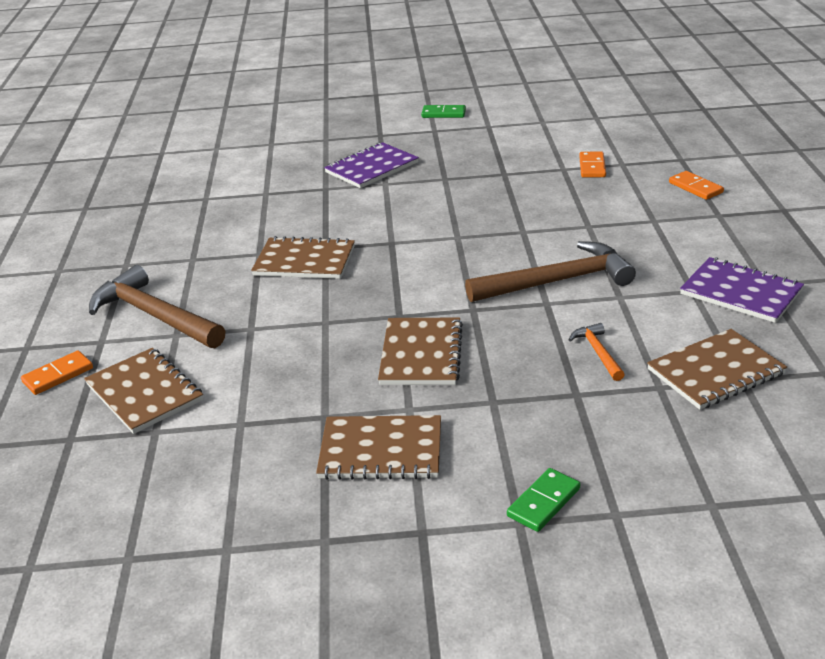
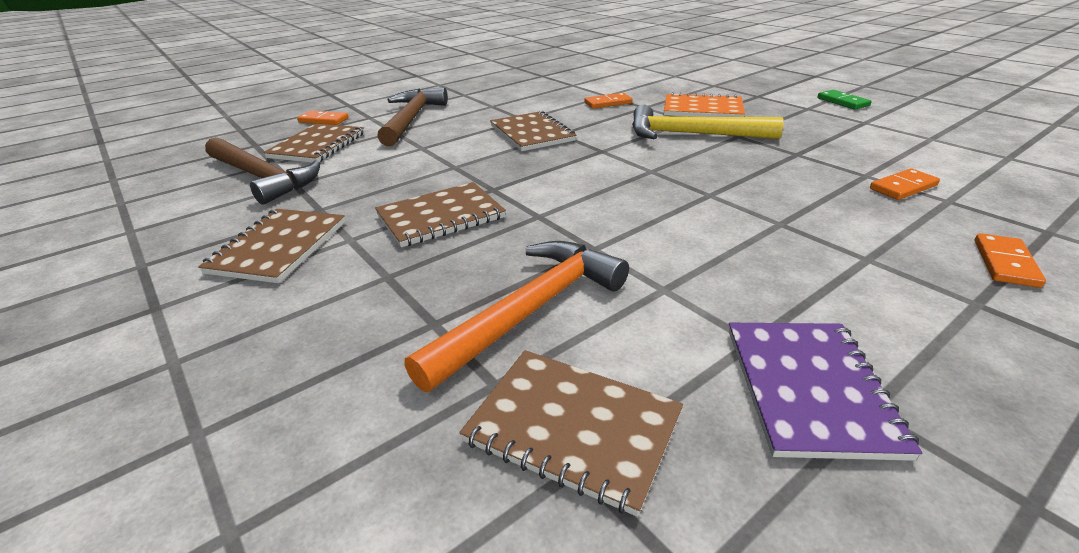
camera: 55 degrees right, 0 degrees up
brown notebook [316,415,441,480] -> brown notebook turned 45 degrees clockwise [198,209,345,283]
purple notebook [324,142,419,188] -> orange notebook [664,92,745,117]
brown hammer [465,241,636,302] -> brown hammer moved to [205,137,320,205]
green domino [507,468,580,532] -> none
orange hammer [569,323,625,381] -> orange hammer [404,241,629,392], size x2.13
none -> orange domino [584,93,633,109]
none -> yellow hammer [632,105,784,139]

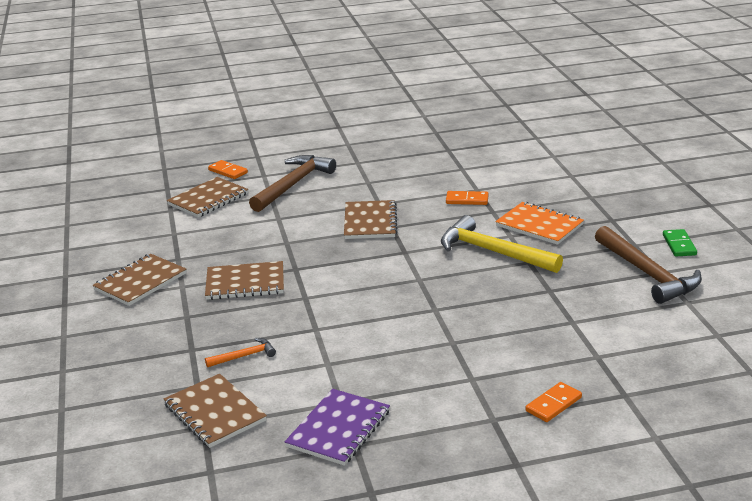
camera: 25 degrees right, 5 degrees down
brown hammer [205,137,320,205] -> brown hammer moved to [595,226,702,304]
orange hammer [404,241,629,392] -> orange hammer [205,338,276,367], size x0.47
orange domino [870,168,940,200] -> none

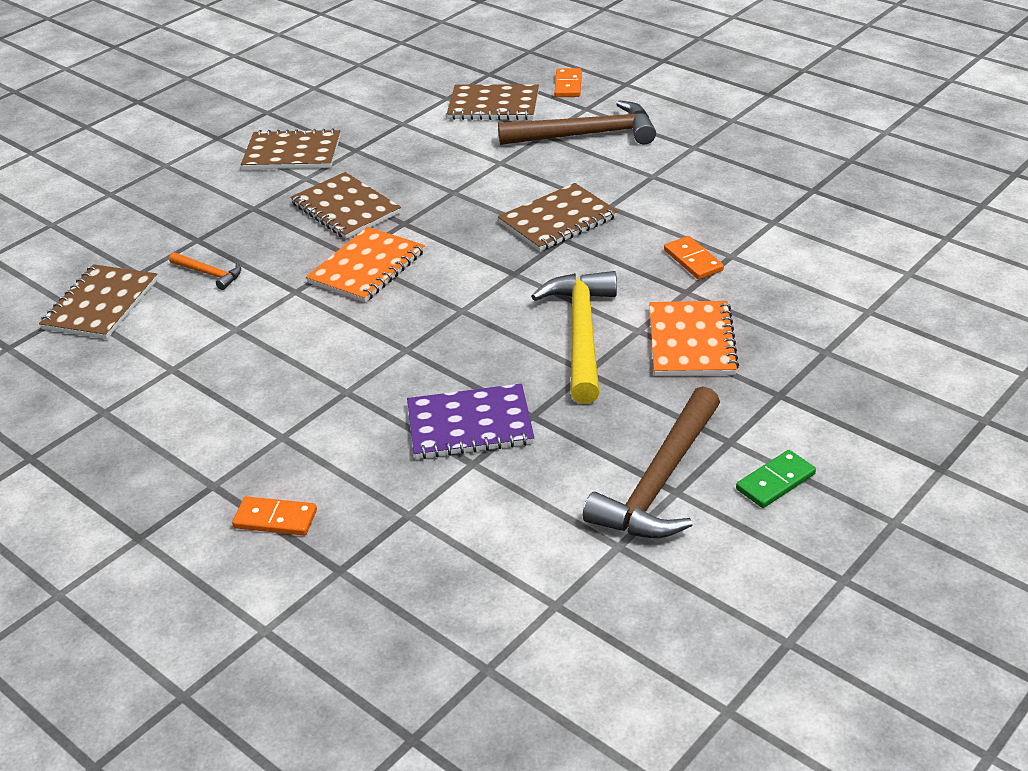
camera: 55 degrees right, 10 degrees up
purple notebook [285,389,390,466] -> purple notebook moved to [407,383,534,459]
none -> orange notebook [306,227,425,302]

